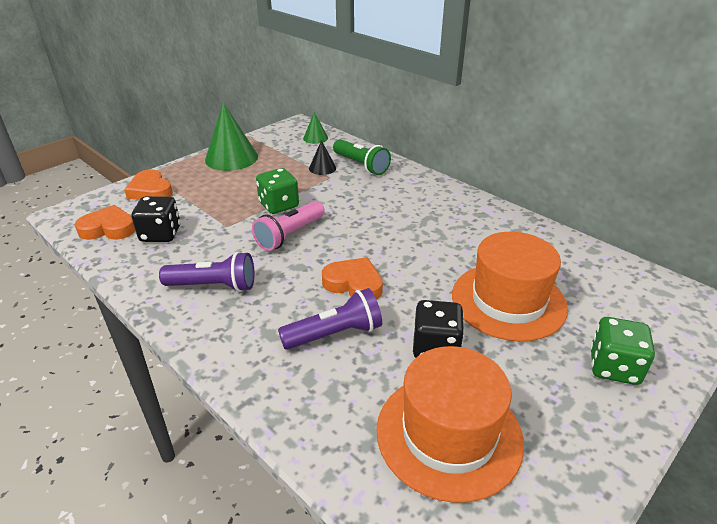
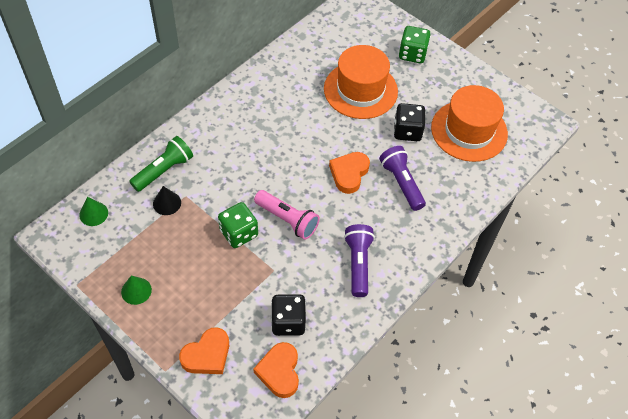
camera: 95 degrees left, 20 degrees up
green cone [205,103,258,171] -> green cone [121,276,152,305], size x0.51

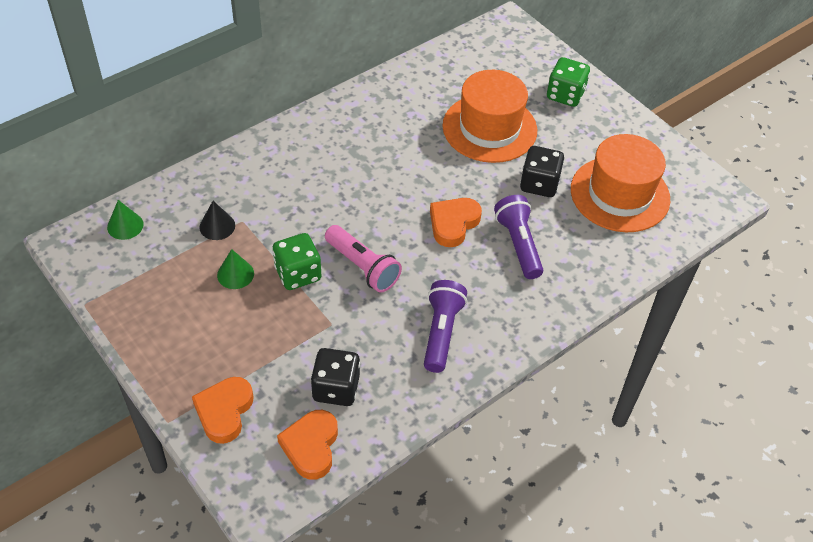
camera: 10 degrees right, 5 degrees down
green cone [121,276,152,305] -> green cone moved to [217,249,254,289]
green flashlight [129,136,193,192] -> none
orange heart [179,327,229,374] -> orange heart turned 135 degrees clockwise [192,377,254,444]

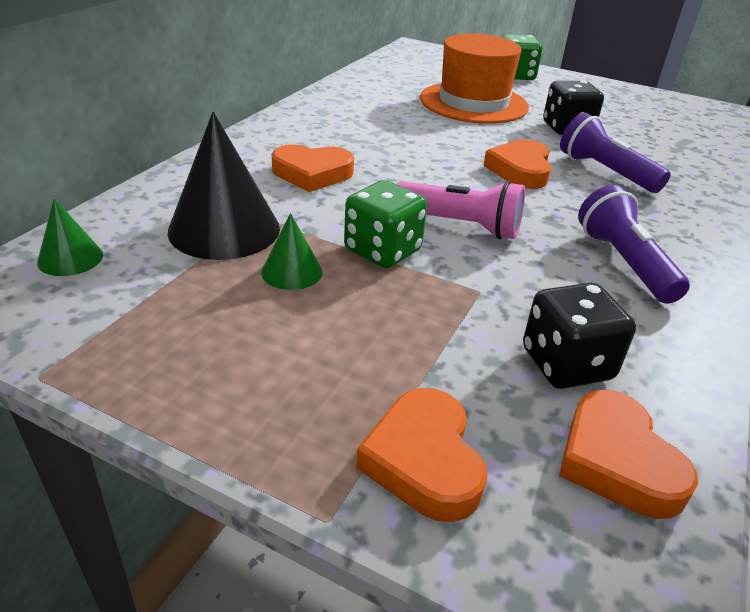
camera: 25 degrees left, 15 degrees down
black cone [199,201,235,240] -> black cone [167,112,280,260], size x1.96
orange hat [571,134,670,232] -> none
none -> orange heart [271,144,354,192]

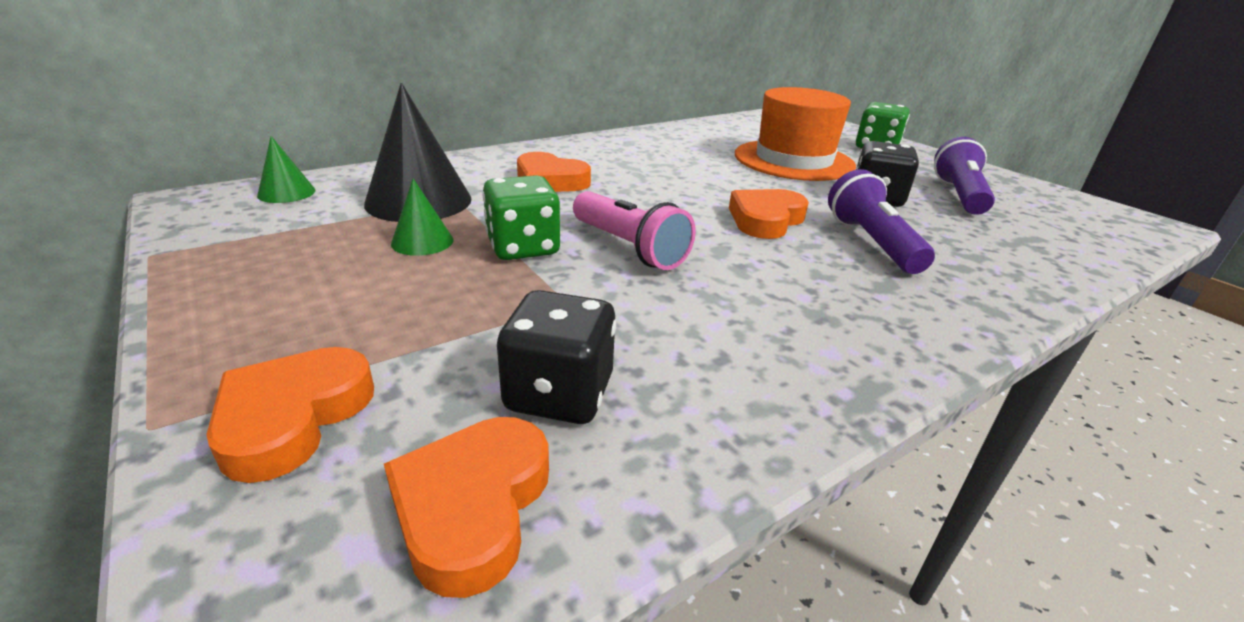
camera: 30 degrees right, 5 degrees down
purple flashlight [578,185,690,304] -> purple flashlight moved to [934,137,995,215]

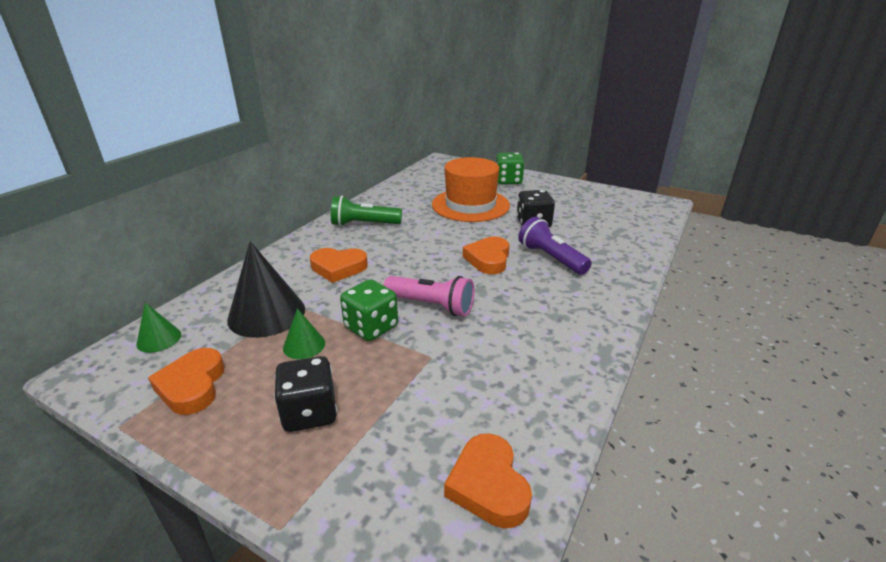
camera: 25 degrees left, 0 degrees up
orange heart [206,347,374,483] -> orange heart moved to [148,348,224,415]
black dice [497,290,616,424] -> black dice moved to [274,356,337,432]
purple flashlight [934,137,995,215] -> none
none -> green flashlight [331,195,402,226]

